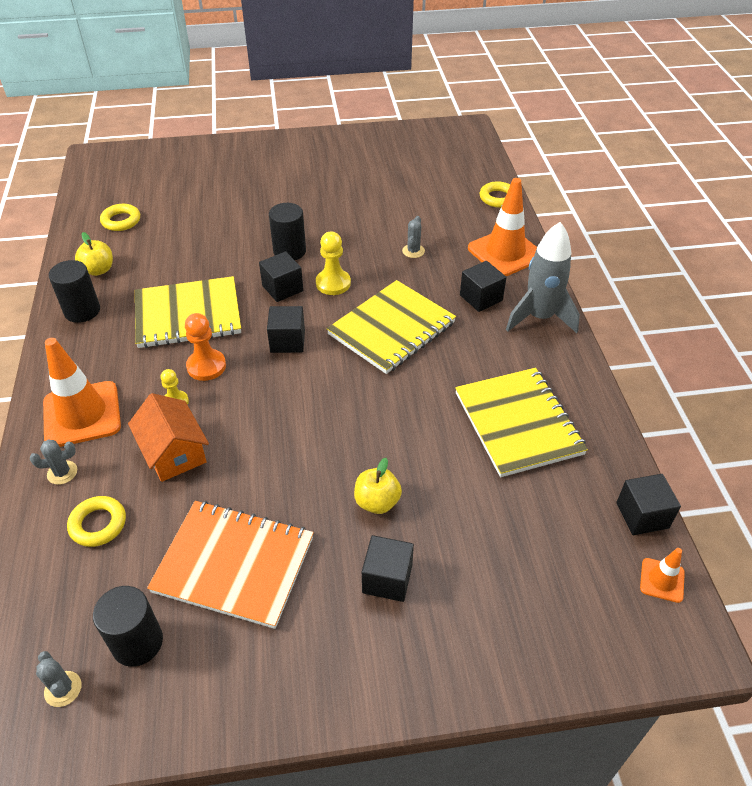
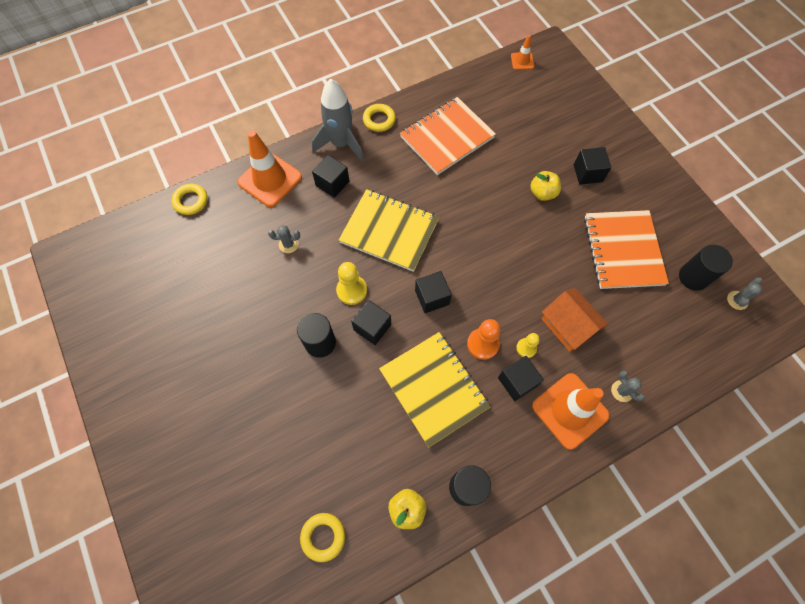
camera: 110 degrees left, 20 degrees up
yellow ring [67,496,126,547] -> yellow ring moved to [363,104,396,132]
orange house [128,393,209,482] -> orange house turned 75 degrees counterclockwise [542,288,608,352]
yellow notebook [455,368,588,477] -> orange notebook [400,97,496,175]
black cube [616,474,681,535] -> black cube moved to [498,356,544,401]

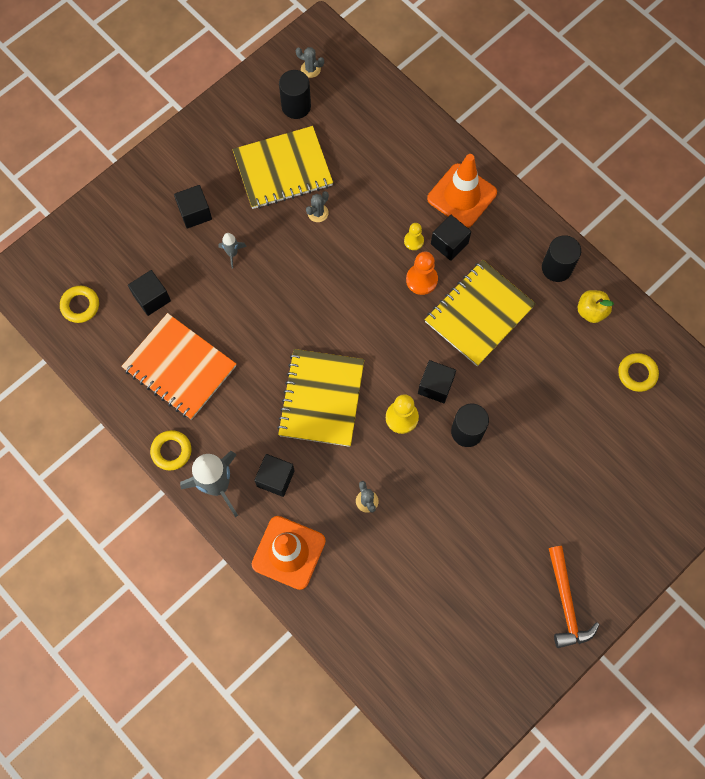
camera: 105 degrees left, 5 degrees up
yellow ring [171,183,208,215] -> yellow ring moved to [60,286,99,323]
black cube [415,271,452,313] -> black cube moved to [128,270,171,316]
orange traffic cone [511,35,534,70] -> none
yellow apple [530,171,561,201] -> grey rocket [218,233,247,269]
orange house [542,288,608,352] -> none
orange notebook [584,210,669,289] -> yellow notebook [232,126,333,209]
grey cactus [611,370,645,402] -> grey cactus moved to [306,191,329,222]
none -> orange hammer [549,546,600,648]

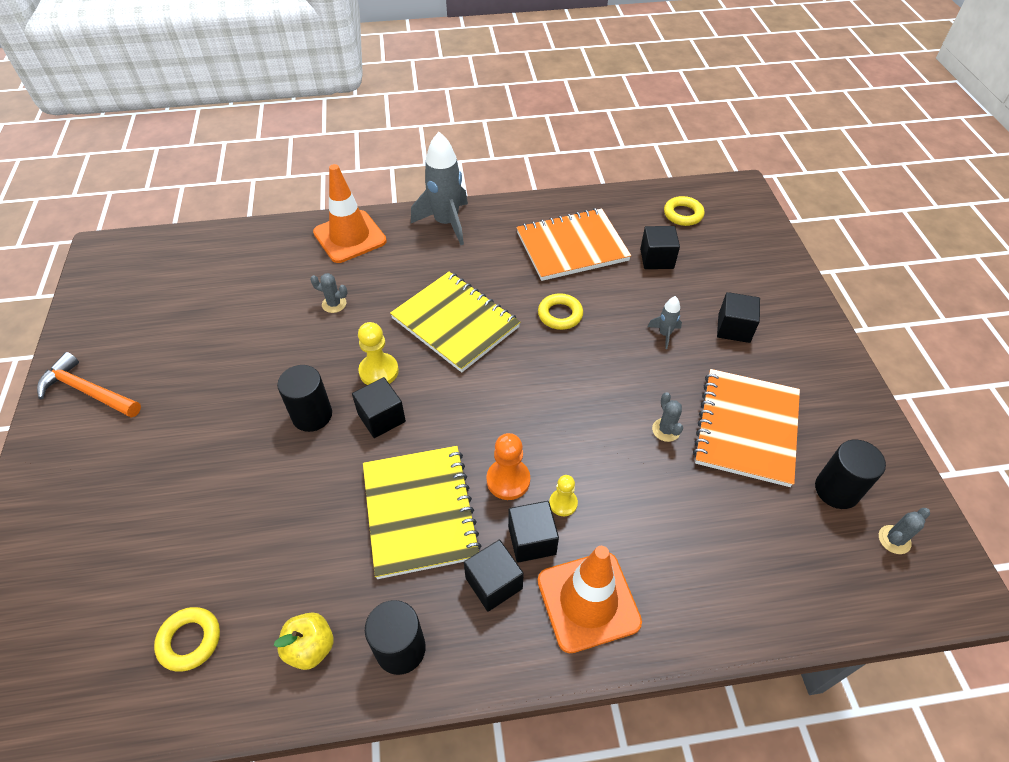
camera: 125 degrees right, 20 degrees down
yellow ring [150,430,192,471] -> yellow ring moved to [538,293,583,330]
yellow notebook [232,126,333,209] -> orange notebook [693,369,800,487]
black cube [254,454,295,497] -> black cube moved to [464,540,524,612]

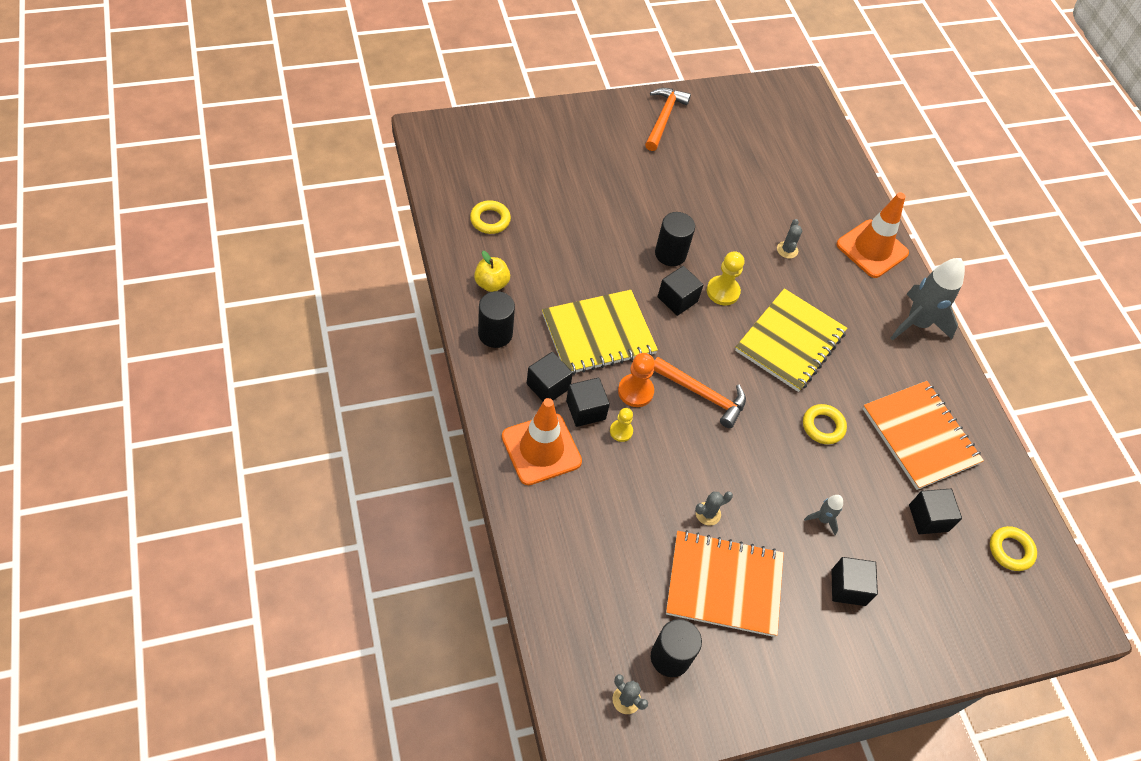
camera: 75 degrees right, 5 degrees up
none -> orange hammer [654,357,746,428]

